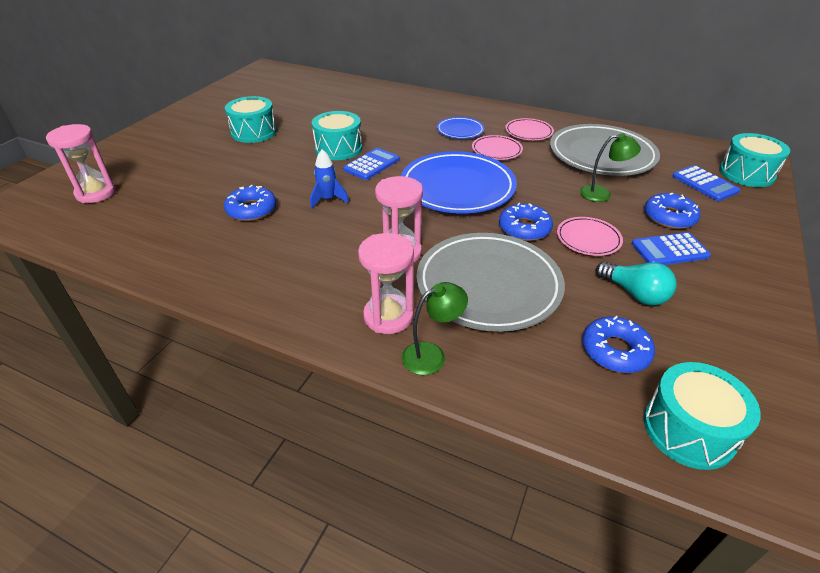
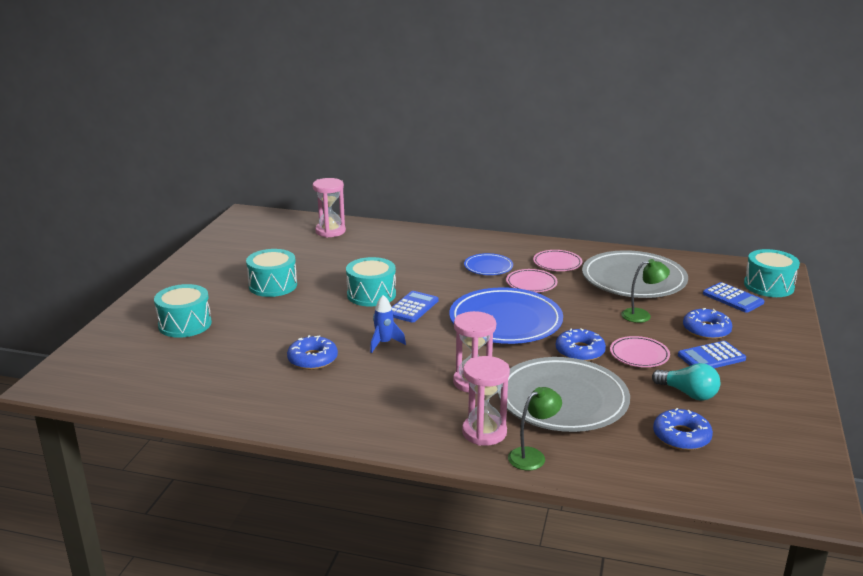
camera: 10 degrees left, 15 degrees down
pink hourglass [46,124,116,203] -> pink hourglass moved to [313,178,346,238]
turquoise drum [644,362,761,470] -> turquoise drum moved to [154,284,212,338]

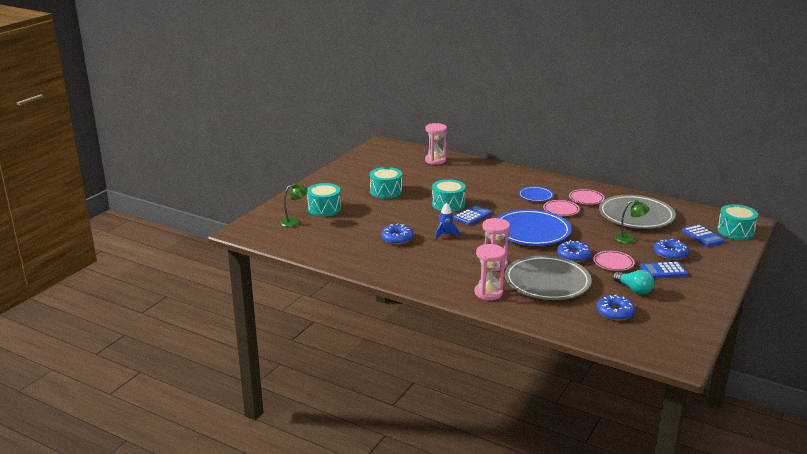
camera: 15 degrees right, 0 degrees up
green lamp [508,387,562,470] -> green lamp moved to [281,183,308,227]

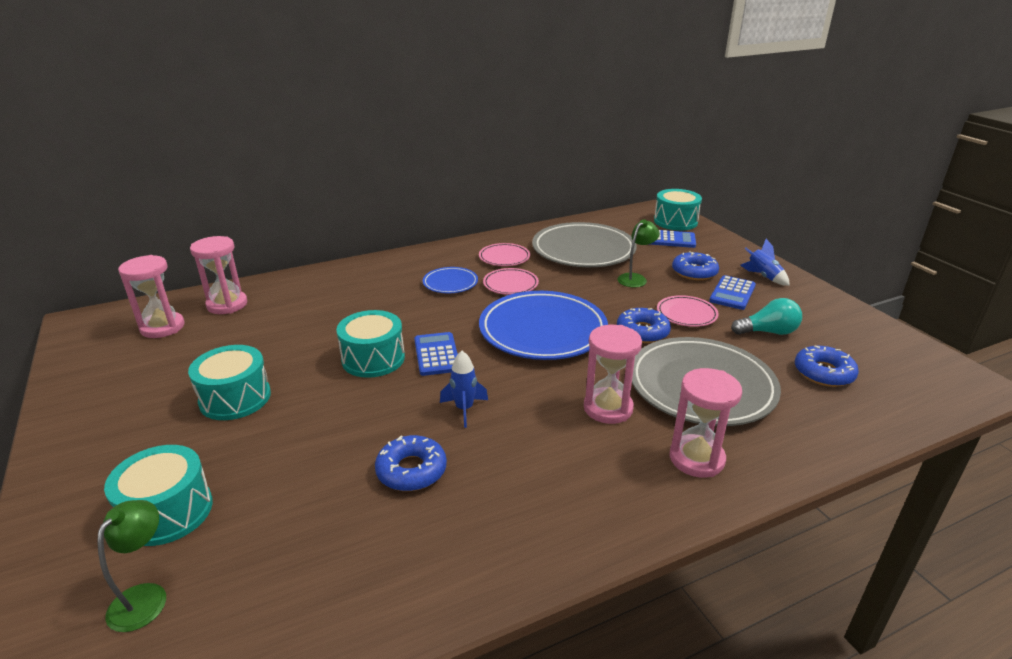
camera: 55 degrees left, 5 degrees up
none -> pink hourglass [118,255,184,338]
none -> blue rocket [740,239,790,286]

